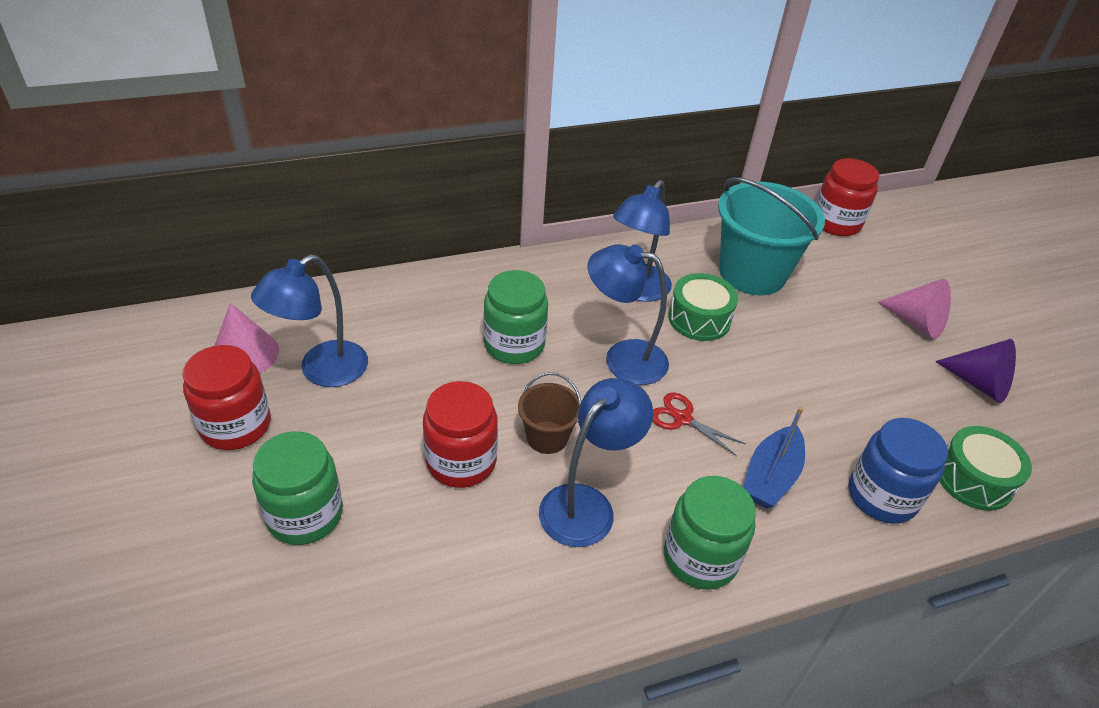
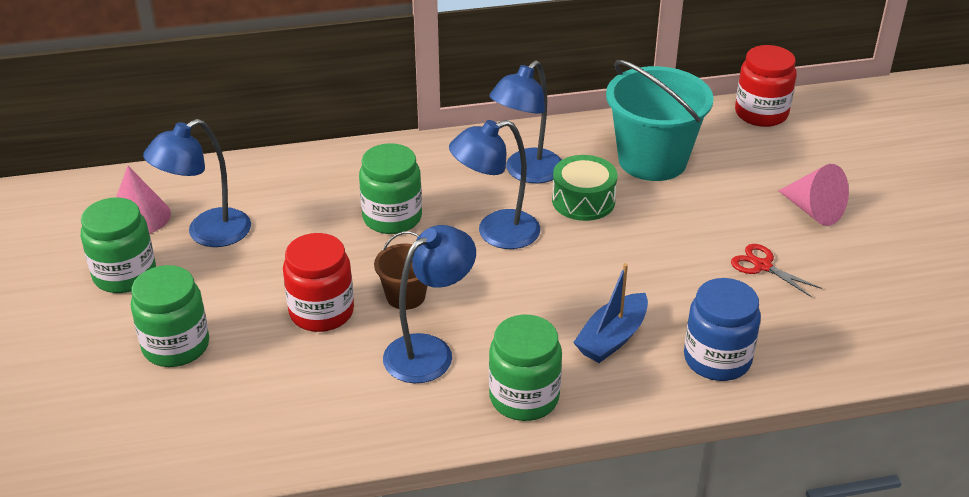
camera: 10 degrees right, 5 degrees down
red jar [183,345,271,450] -> green jar [81,197,156,293]
blue lamp [588,244,669,385] -> blue lamp turned 45 degrees counterclockwise [449,120,540,249]
red scissors [653,393,746,456] -> red scissors moved to [731,244,822,297]
purple cone [935,339,1016,403] -> none
green drum [940,426,1032,511] -> none

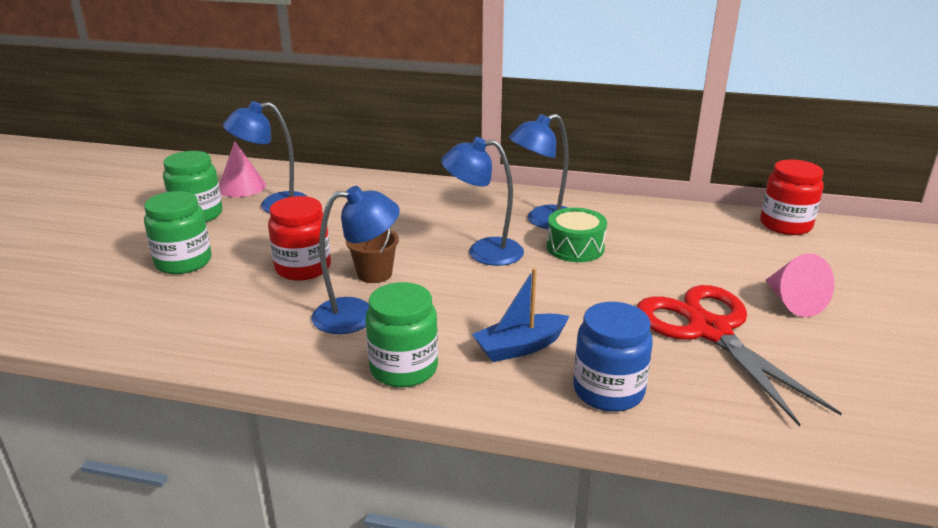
camera: 25 degrees right, 10 degrees down
green jar [359,143,422,234] -> none
turquoise bucket [606,60,714,181] -> none
red scissors [731,244,822,297] -> red scissors [637,285,842,426], size x2.36

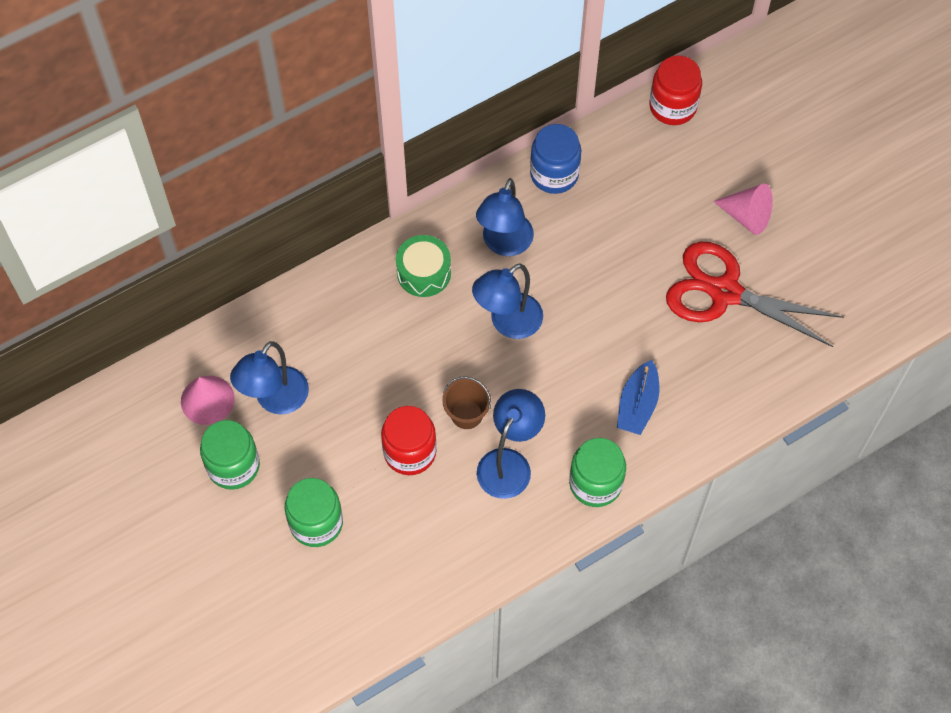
camera: 45 degrees left, 35 degrees up
green drum [547,208,607,262] -> green drum moved to [396,235,451,297]
blue jar [573,302,653,412] -> blue jar moved to [530,124,582,194]

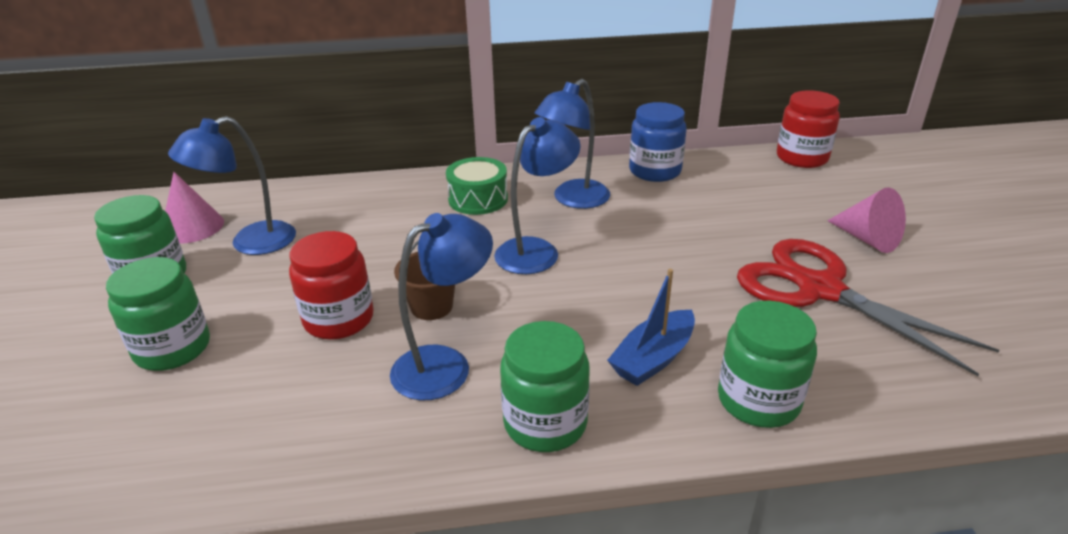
camera: 25 degrees right, 30 degrees down
blue lamp [472,264,543,339] -> blue lamp turned 150 degrees clockwise [494,117,581,274]
none -> green jar [718,301,817,428]

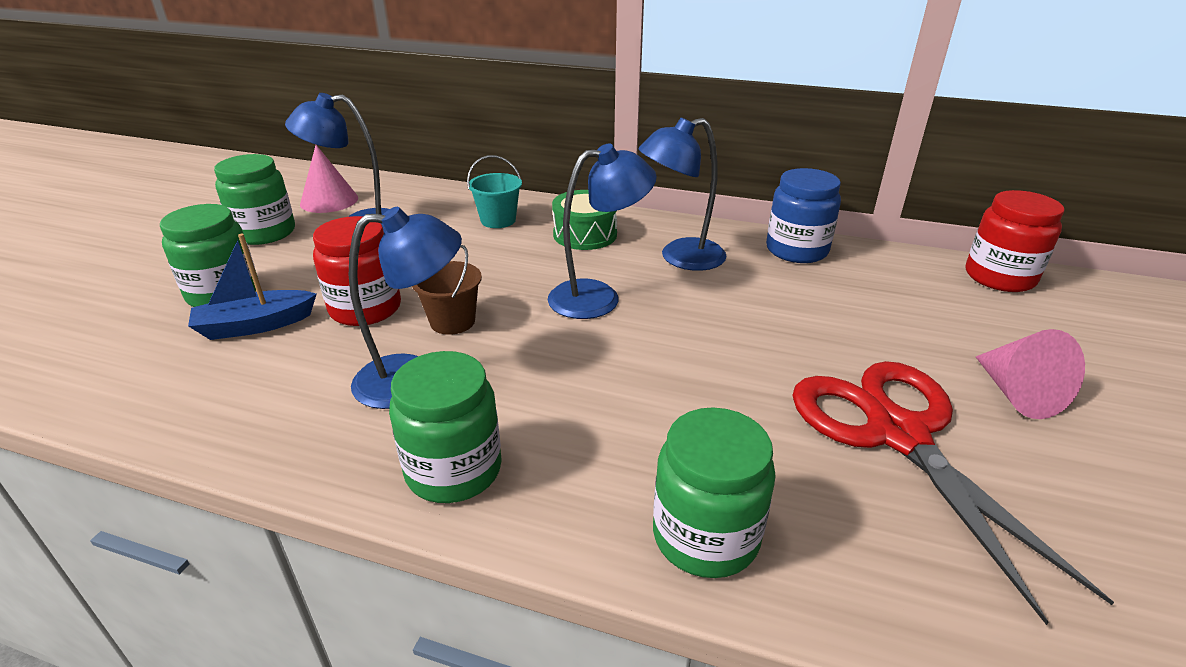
camera: 25 degrees right, 0 degrees up
blue boat [607,269,695,386] -> blue boat moved to [188,234,316,340]
none -> turquoise bucket [467,155,522,228]

